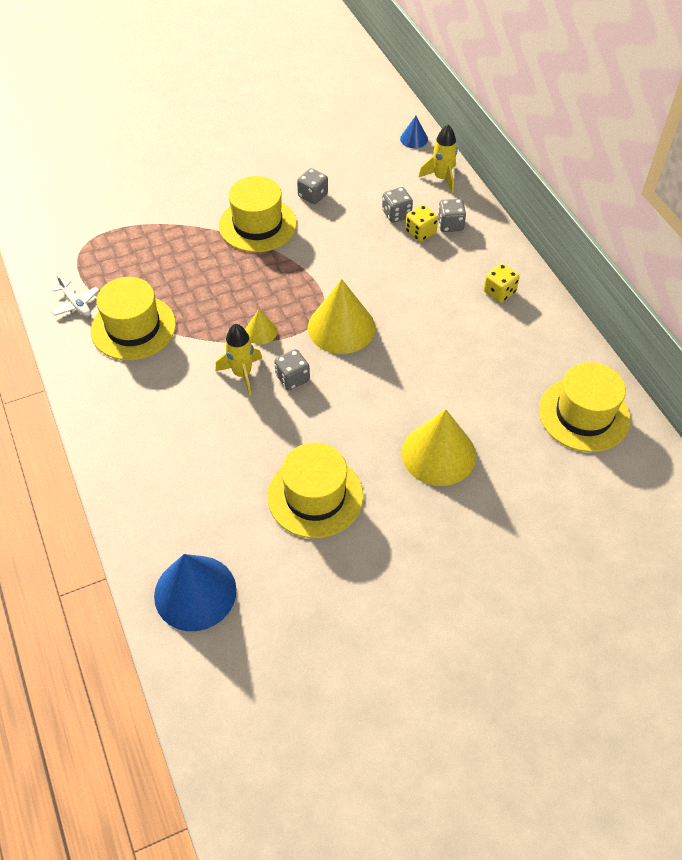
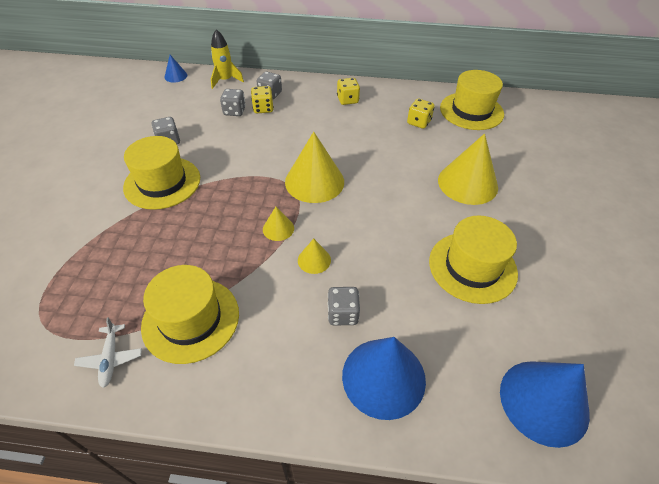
camera: 60 degrees left, 5 degrees down
white plane [51,275,99,316] -> white plane turned 90 degrees clockwise [74,317,142,388]
yellow rocket [216,324,262,395] -> yellow cone [298,238,331,274]
grey dice [274,349,310,390] -> grey dice moved to [328,287,360,326]
none -> blue cone [342,337,426,420]
none -> yellow dice [407,99,435,129]

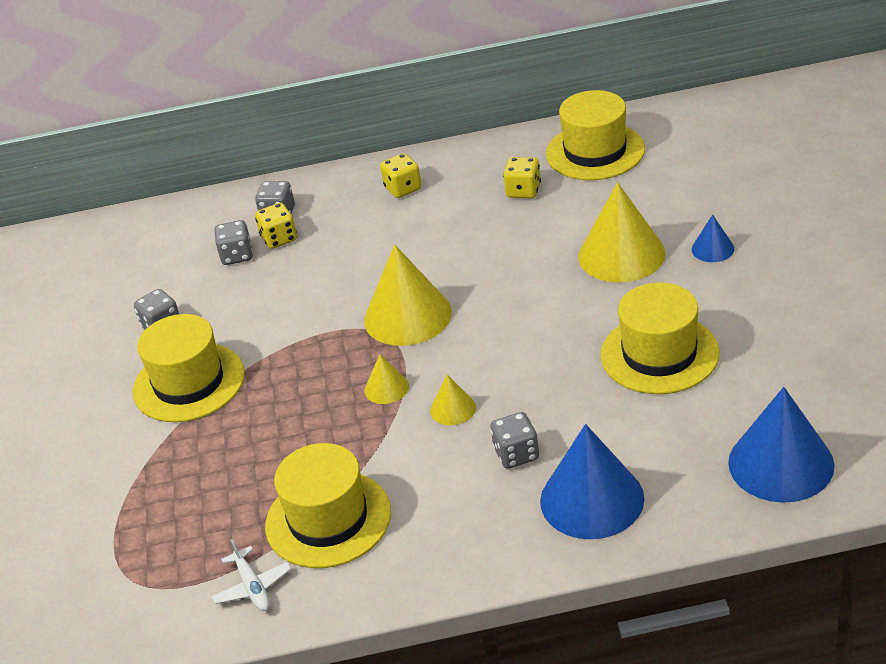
camera: 10 degrees left, 10 degrees down
blue cone [164,55,188,82] -> blue cone moved to [692,215,734,262]
yellow rocket [211,29,244,89] -> none

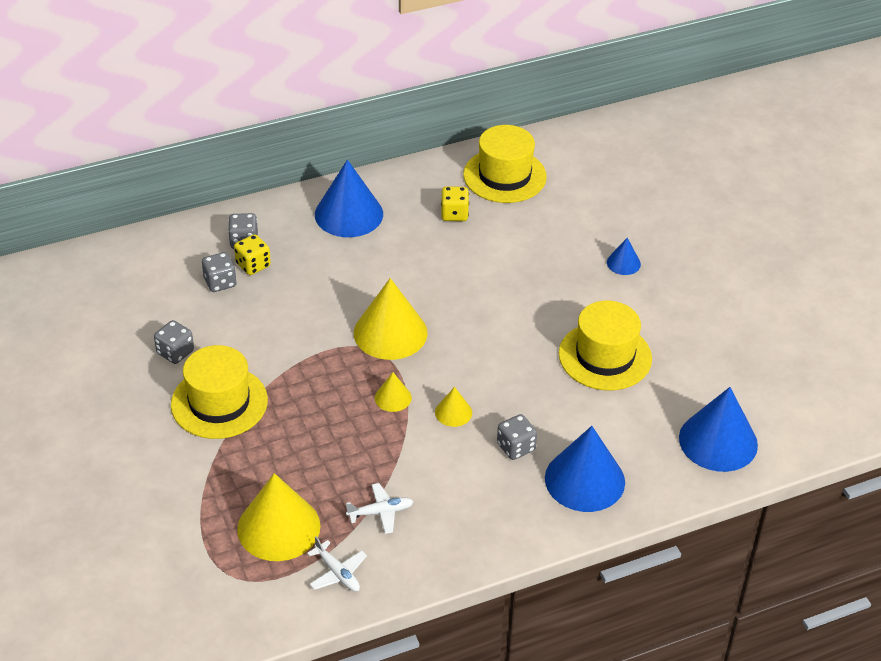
camera: 20 degrees left, 5 degrees up
yellow hat [265,443,391,568] -> white plane [346,483,414,534]
yellow dice [380,153,422,198] -> blue cone [315,160,383,237]
yellow cone [578,182,666,283] -> yellow cone moved to [237,473,321,561]

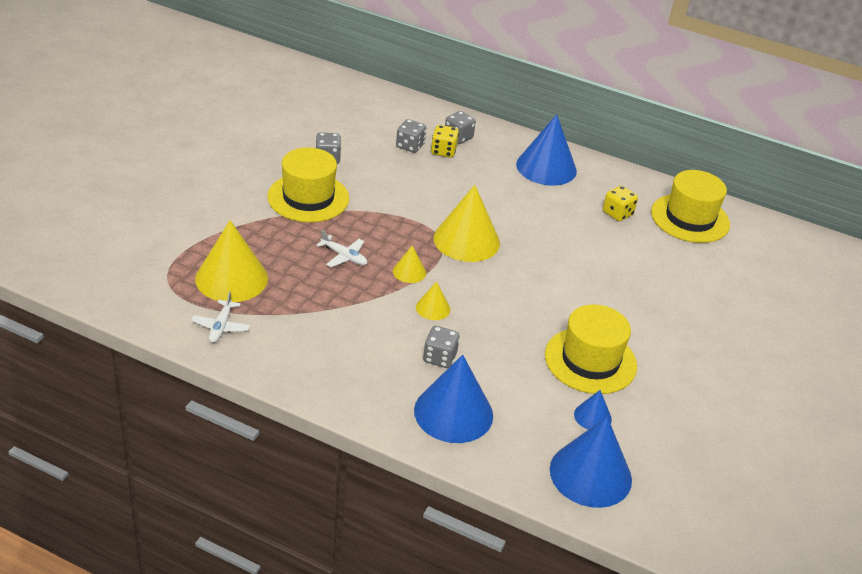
camera: 45 degrees right, 5 degrees down
white plane [346,483,414,534] -> white plane moved to [317,230,367,267]
blue cone [607,238,641,275] -> blue cone moved to [574,390,612,430]

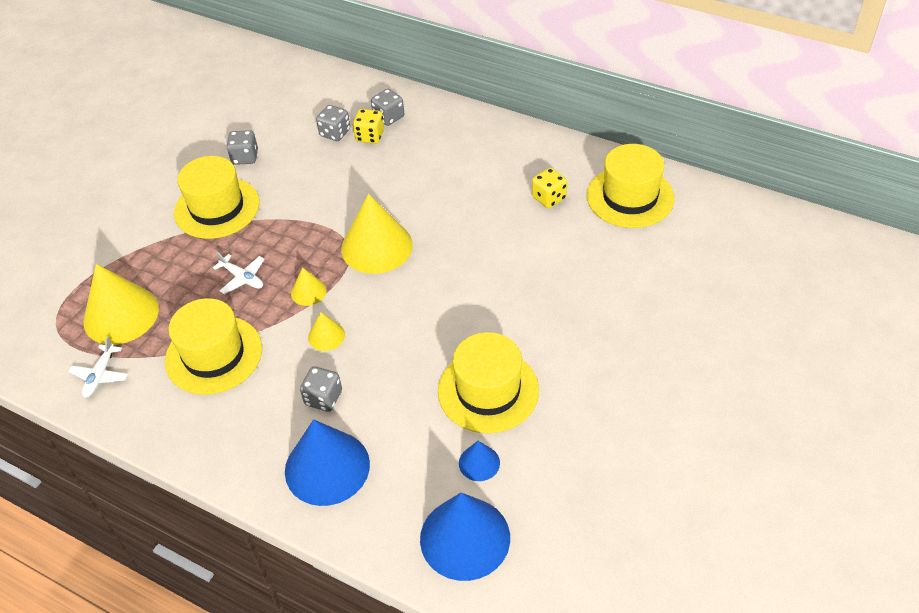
camera: 10 degrees right, 10 degrees up
blue cone [516,114,577,186] -> none
none -> yellow hat [165,298,262,395]

